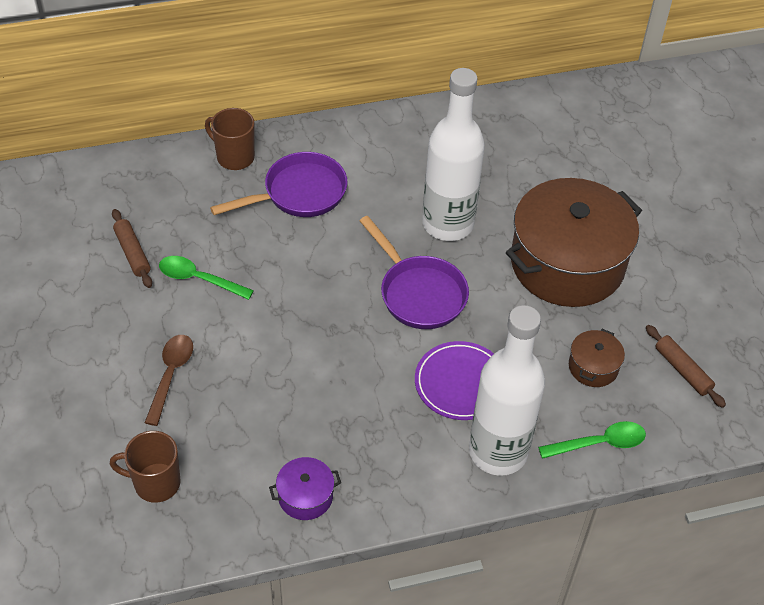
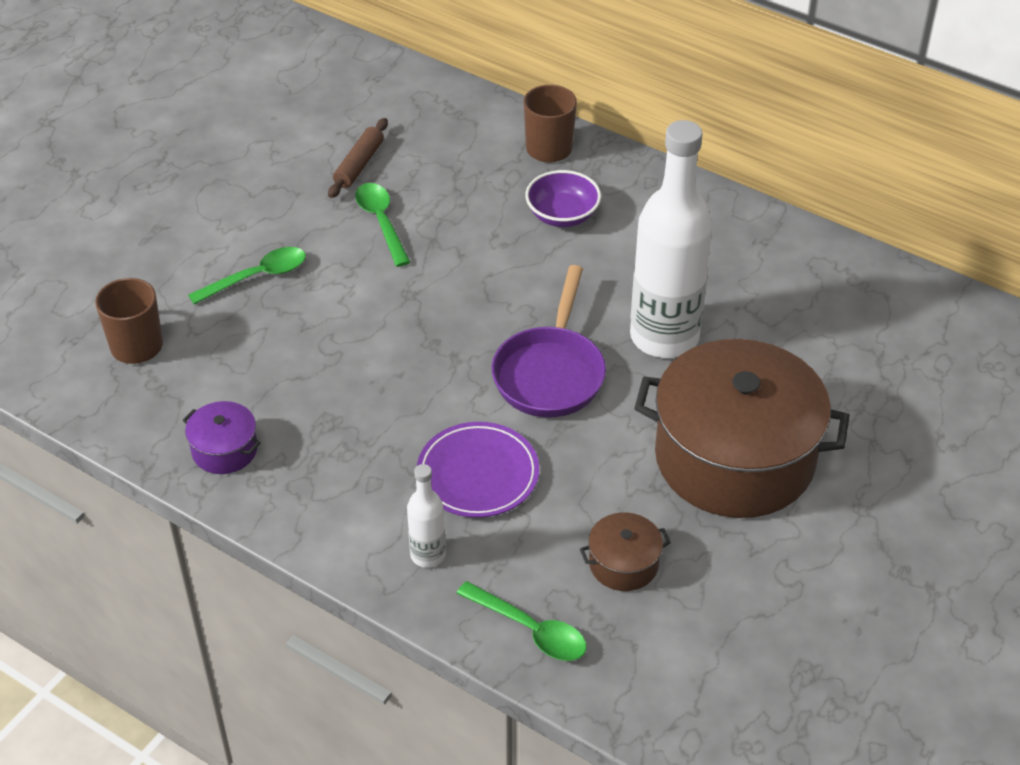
camera: 50 degrees right, 5 degrees down
brown spoon [145,335,193,426] -> green spoon [188,247,306,304]
purple pan [210,152,347,217] -> purple bowl [525,170,601,227]
white bottle [469,305,545,476] -> white bottle [407,464,446,568], size x0.45
brown rolling pin [646,325,726,408] -> none

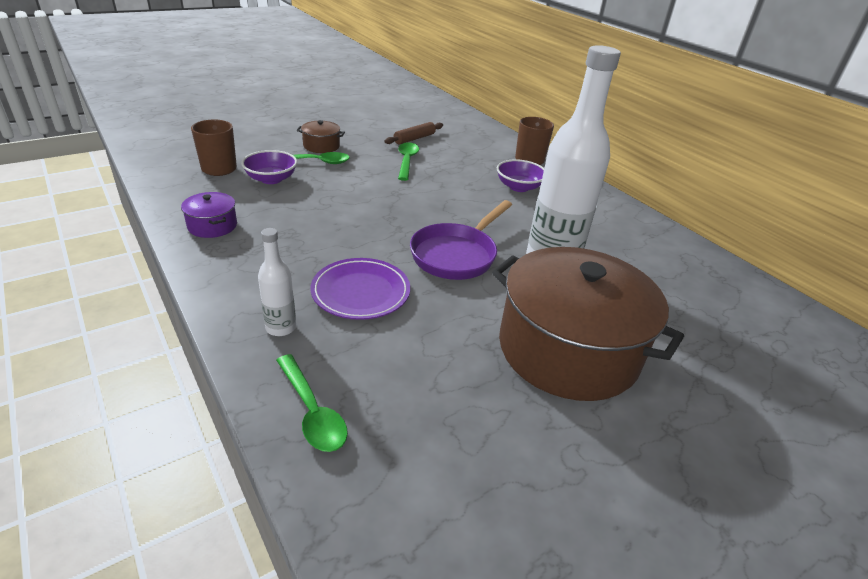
camera: 20 degrees right, 10 degrees down
brown pot [580,512,671,591] -> brown pot moved to [297,120,345,153]
none -> purple bowl [241,150,297,184]

